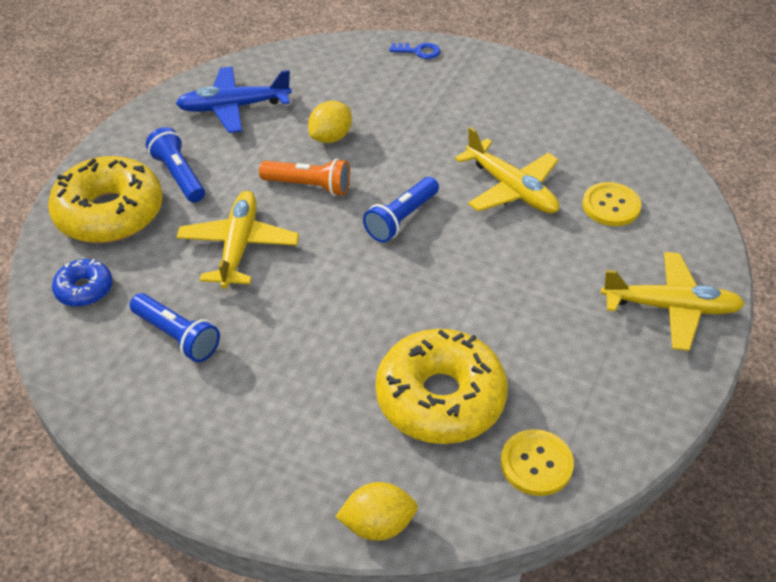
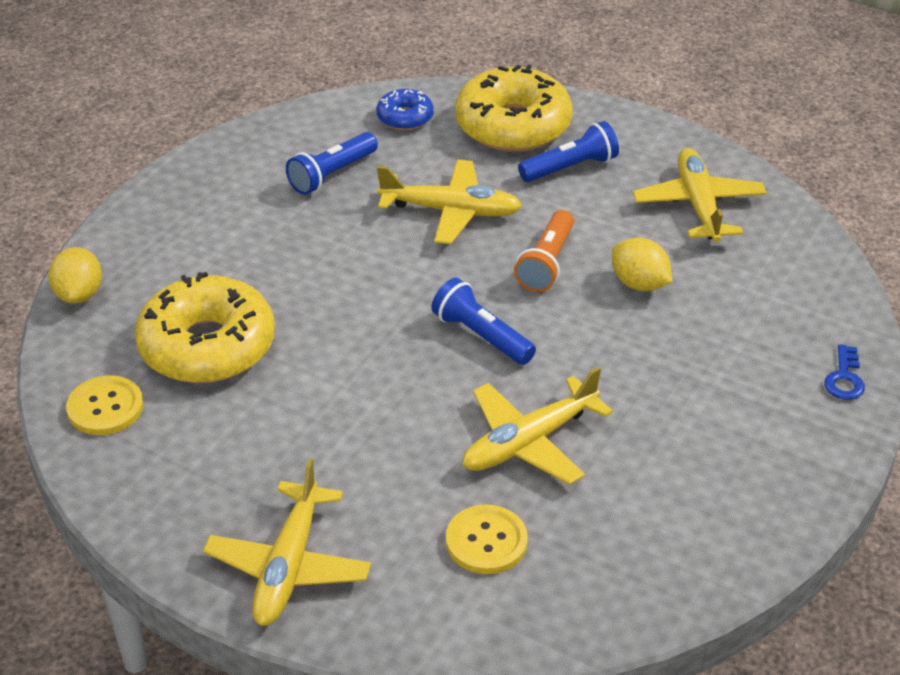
camera: 95 degrees right, 5 degrees down
blue plane [176,67,292,133] -> yellow plane [633,148,767,242]

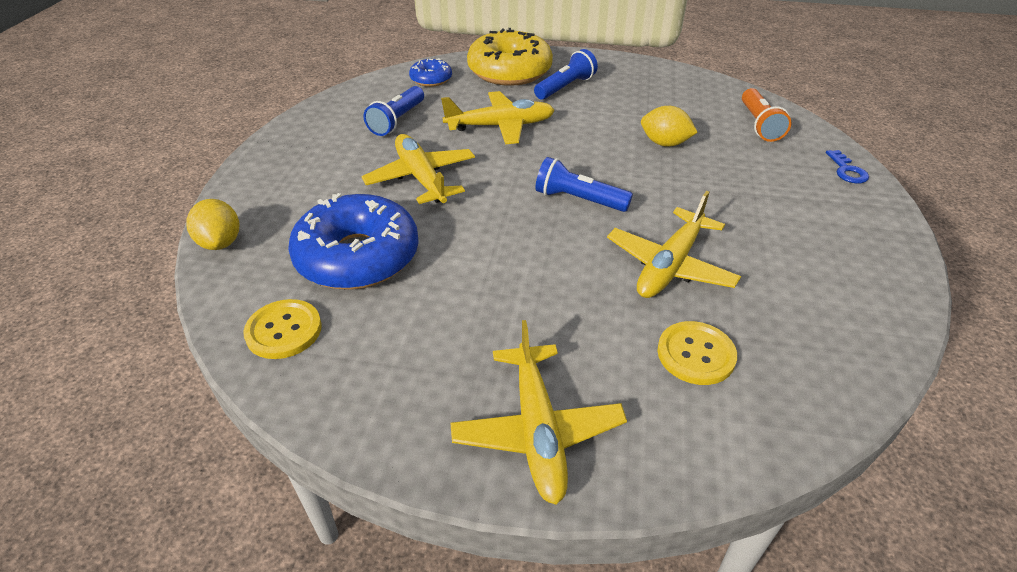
camera: 20 degrees left, 0 degrees up
yellow donut [135,272,275,383] -> blue donut [288,193,419,290]
orange flashlight [514,210,574,292] -> orange flashlight moved to [742,88,791,142]
yellow plane [633,148,767,242] -> yellow plane moved to [361,134,475,204]

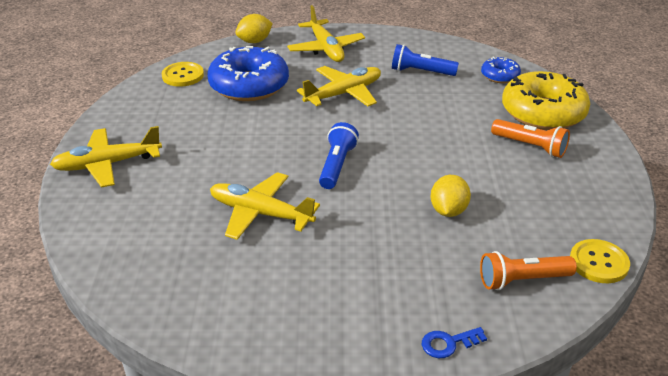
camera: 80 degrees right, 5 degrees down
yellow plane [441,91,555,144] -> yellow plane moved to [287,5,365,62]
blue flashlight [534,49,598,100] -> orange flashlight [491,119,570,158]
yellow button [658,321,737,385] -> yellow button moved to [570,239,630,283]

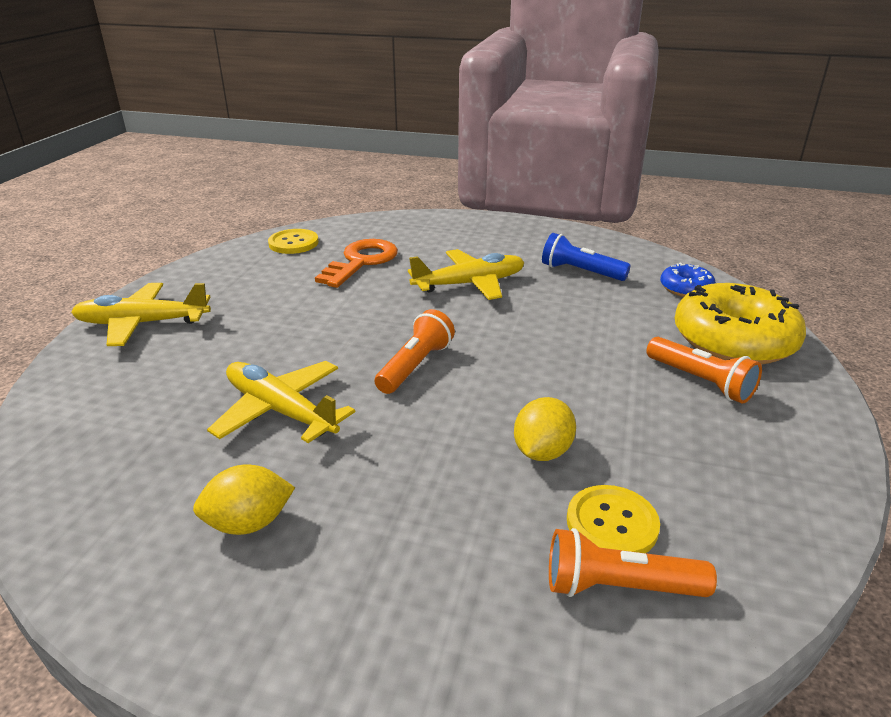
camera: 15 degrees right, 5 degrees down
blue donut [208,46,289,101] -> orange key [315,239,398,288]
yellow lemon [235,14,273,43] -> yellow lemon moved to [193,465,295,535]
yellow plane [287,5,365,62] -> none
blue flashlight [319,122,359,189] -> orange flashlight [375,309,455,394]
blue key [422,327,487,358] -> none
yellow button [570,239,630,283] -> yellow button moved to [567,485,660,553]

